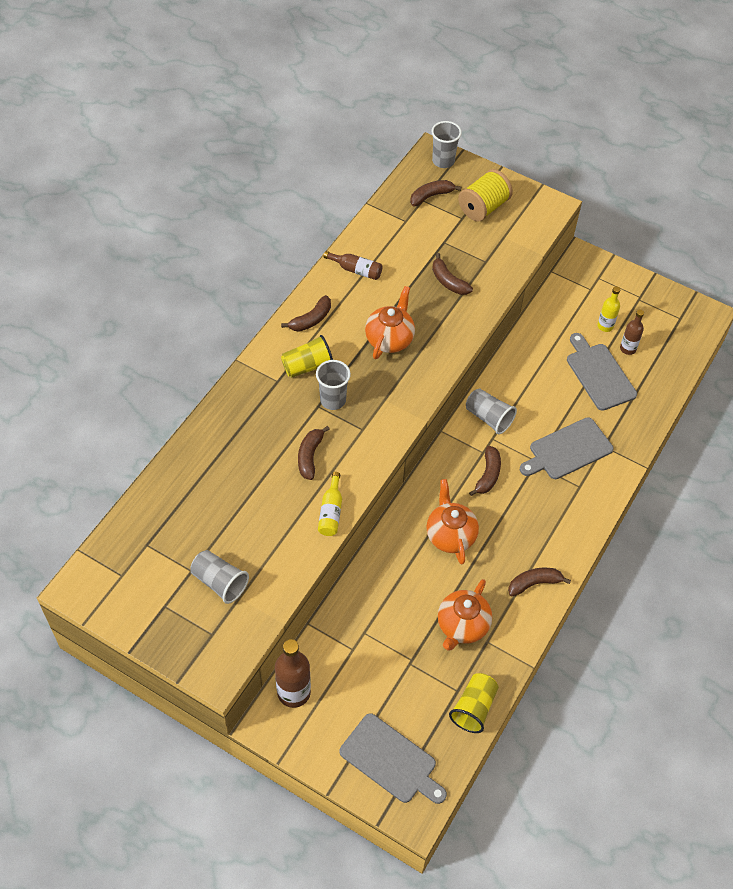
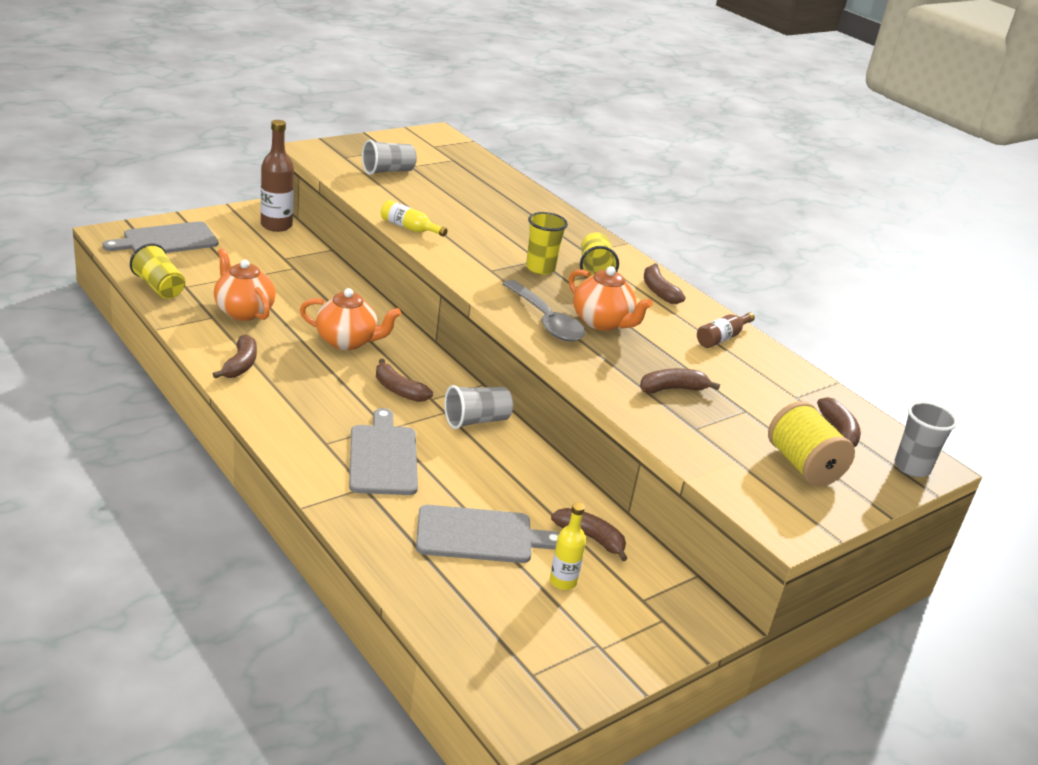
camera: 110 degrees right, 25 degrees down
brown banana [298,426,330,480] -> brown banana moved to [551,508,628,561]
grey cup [316,360,351,410] -> yellow cup [526,212,568,275]
brown bottle [620,310,644,355] -> none
none -> grey spoon [502,280,585,341]

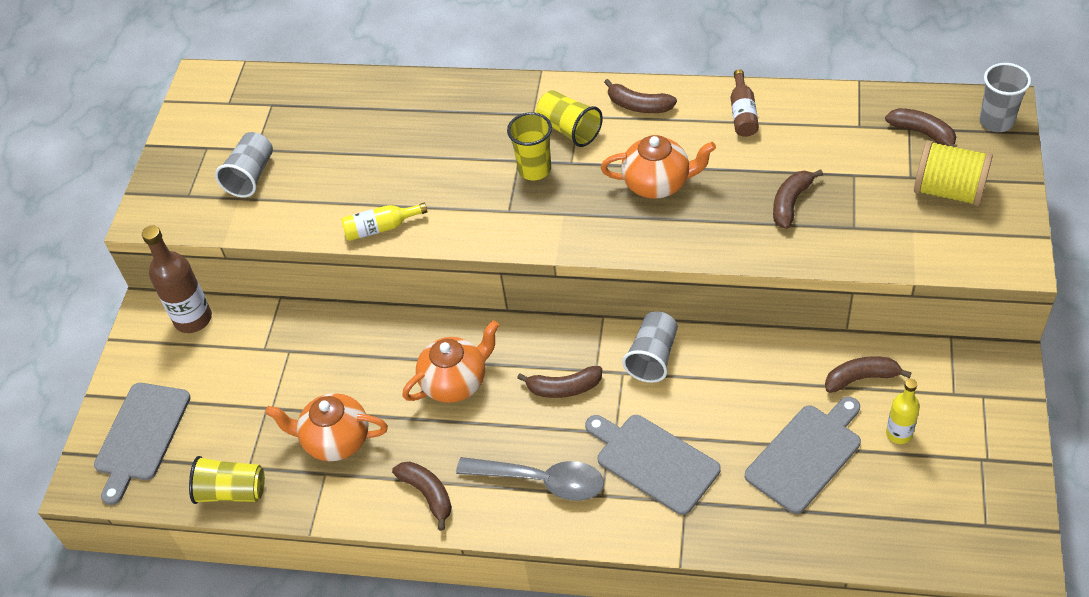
camera: 35 degrees left, 20 degrees up
grey spoon [502,280,585,341] -> grey spoon moved to [456,457,604,501]

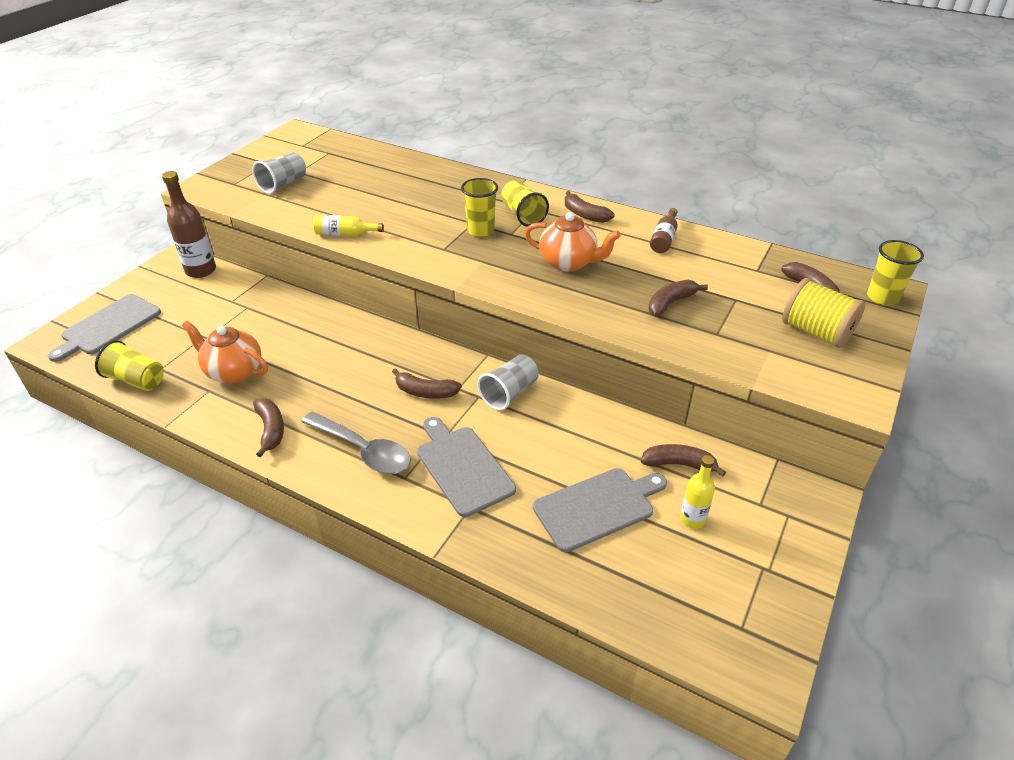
camera: 15 degrees right, 10 degrees down
orange teapot [402,320,499,403] -> none
grey cup [979,63,1031,132] -> yellow cup [867,240,924,306]

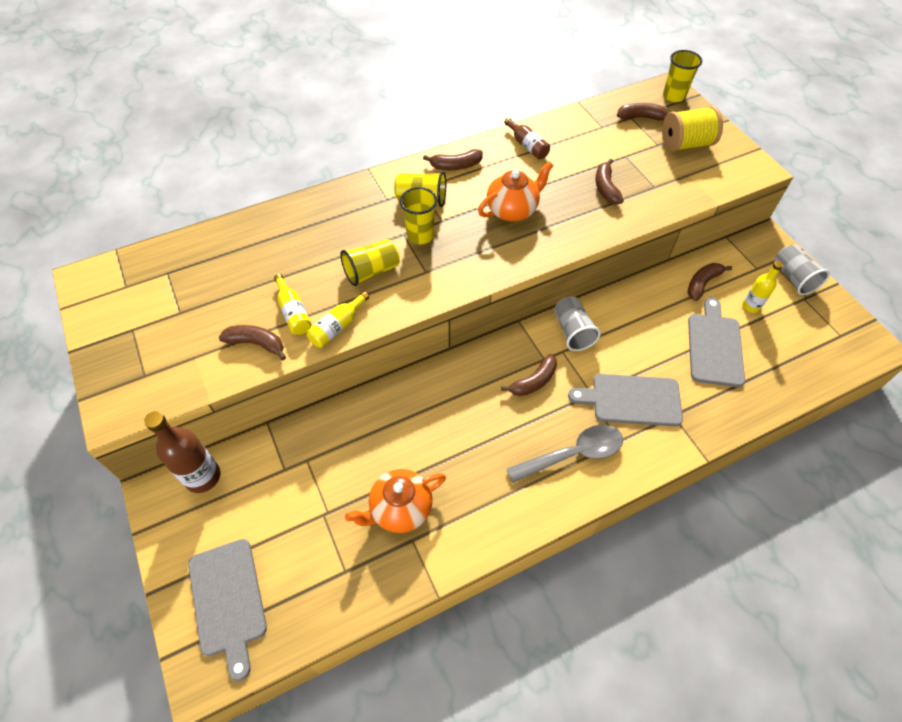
camera: 55 degrees left, 15 degrees up
yellow cup [95,340,164,391] -> yellow cup moved to [340,239,400,286]
grey cup [252,152,306,194] -> grey cup moved to [775,244,830,295]
brown banana [253,398,284,457] -> brown banana moved to [219,325,286,360]
none -> yellow bottle [274,274,311,335]

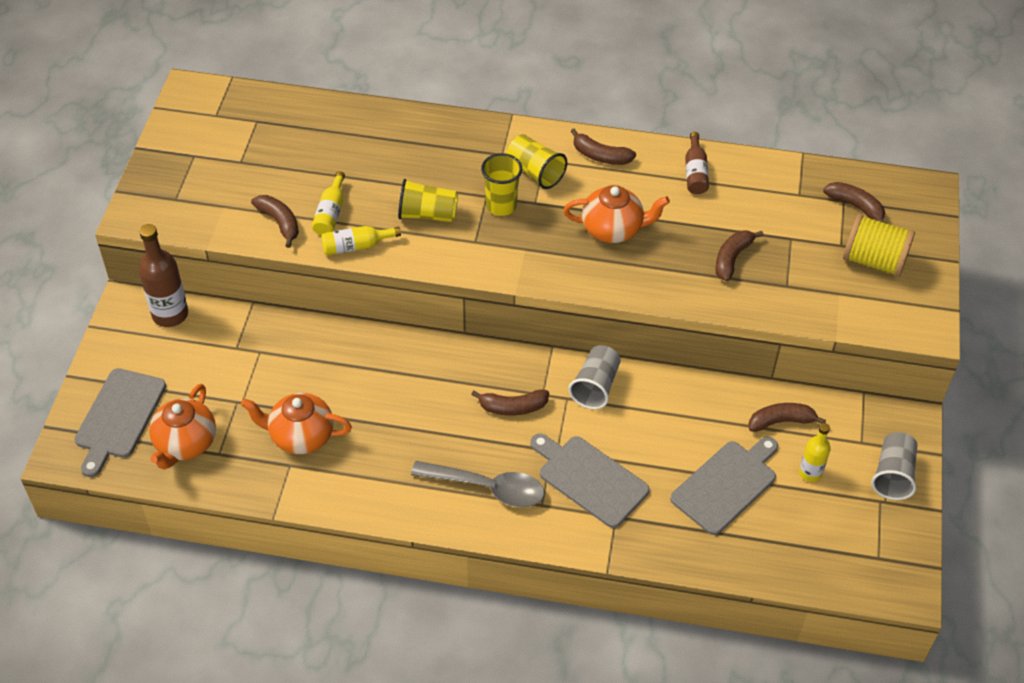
camera: 35 degrees right, 5 degrees down
yellow cup [663,50,702,102] -> none
none -> orange teapot [149,384,216,470]

